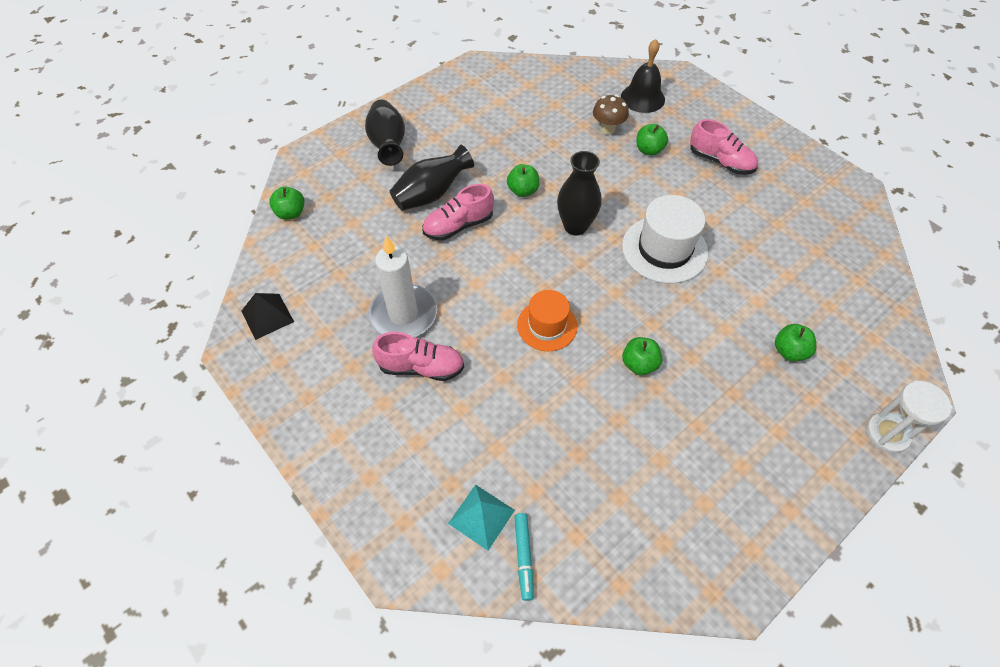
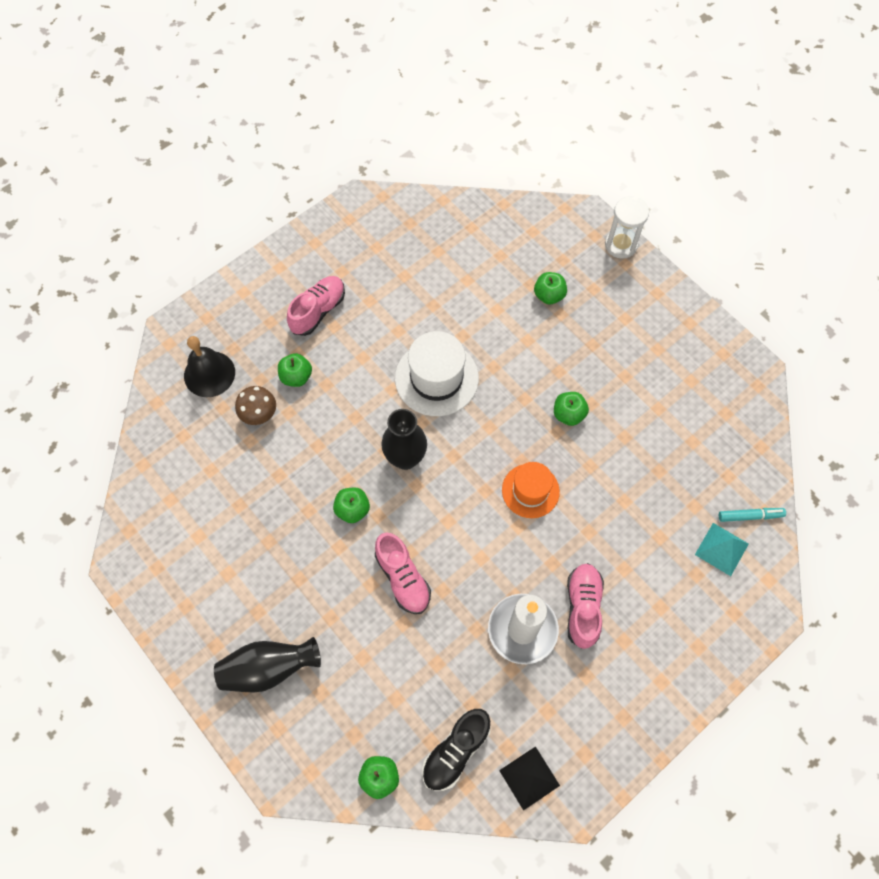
camera: 90 degrees left, 10 degrees up
black vase [390,145,474,211] -> none
none -> black shoe [422,709,490,791]

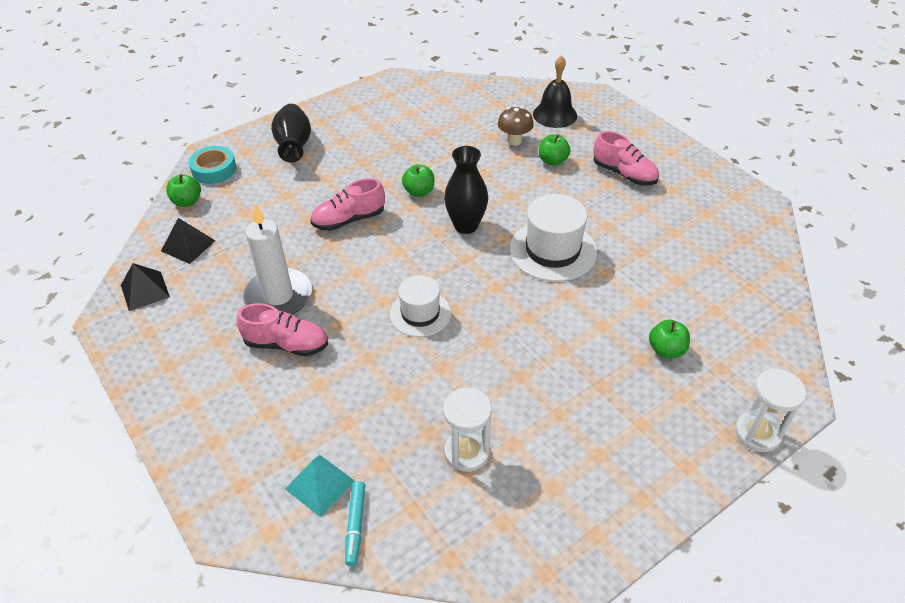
camera: 95 degrees right, 20 degrees down
black shoe [422,709,490,791] -> black pyramid [161,218,216,264]
orange hat [502,462,560,518] -> white hat [390,275,451,337]
green apple [554,392,589,426] -> none
none -> turquoise tape [188,146,236,184]
none -> white hourglass [443,388,492,472]

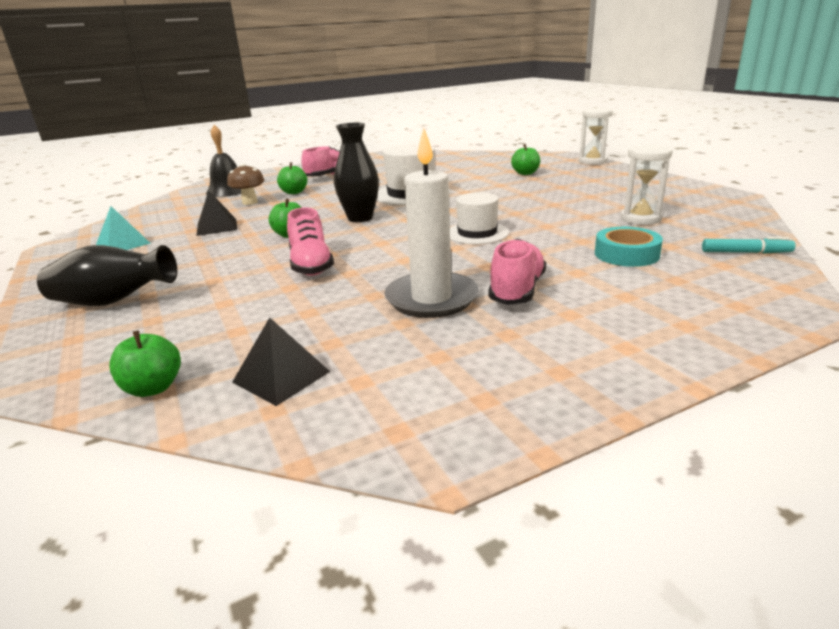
camera: 80 degrees left, 20 degrees down
black pyramid [121,263,170,311] -> black pyramid moved to [197,190,237,236]
turquoise tape [188,146,236,184] -> turquoise tape moved to [595,227,663,267]
turquoise pyramid [285,455,355,517] -> turquoise pyramid moved to [96,206,151,250]

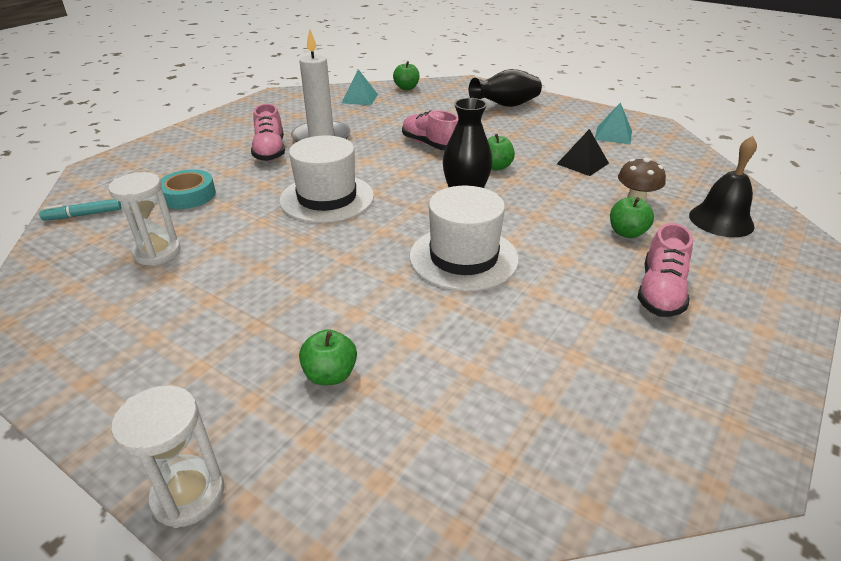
camera: 150 degrees right, 10 degrees up
black pyramid [232,317,330,406] -> turquoise pyramid [342,69,378,105]
white hat [450,192,509,244] -> white hat [279,136,374,223], size x1.53

